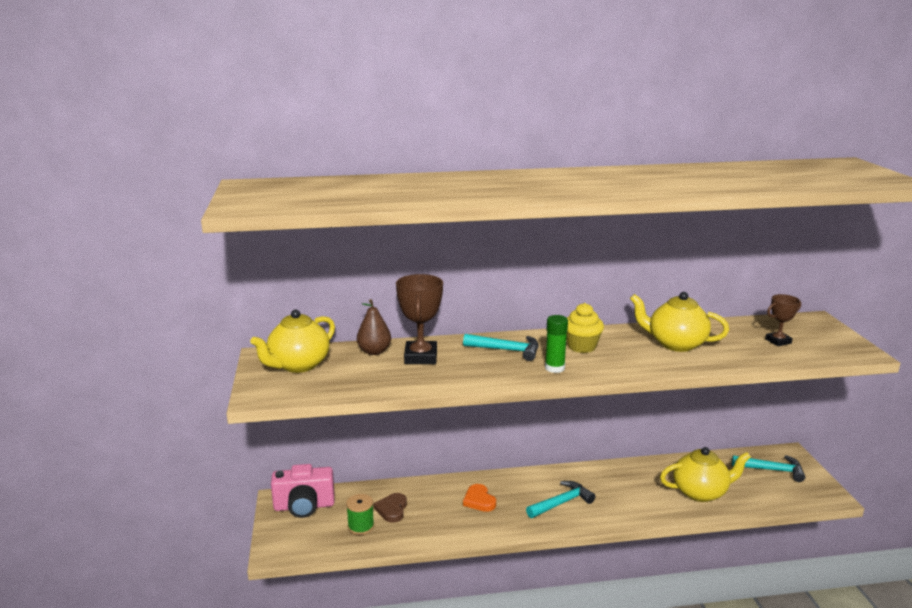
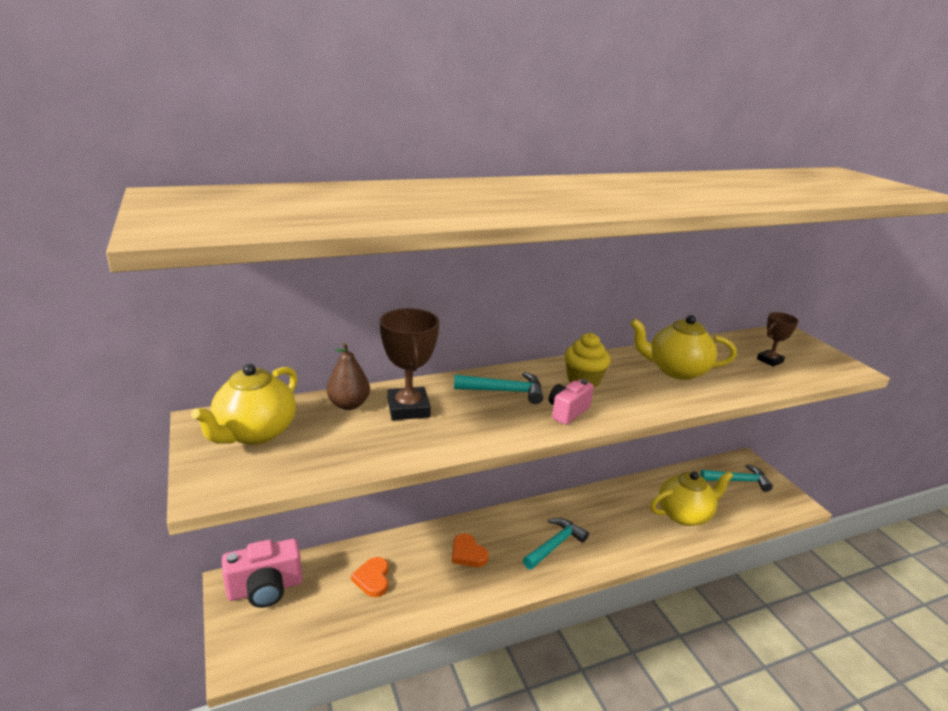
camera: 15 degrees left, 5 degrees up
green spool [346,494,374,535] -> none
brown heart [374,493,407,523] -> orange heart [351,557,388,597]
green glue stick [545,315,568,373] -> pink camera [549,379,594,425]

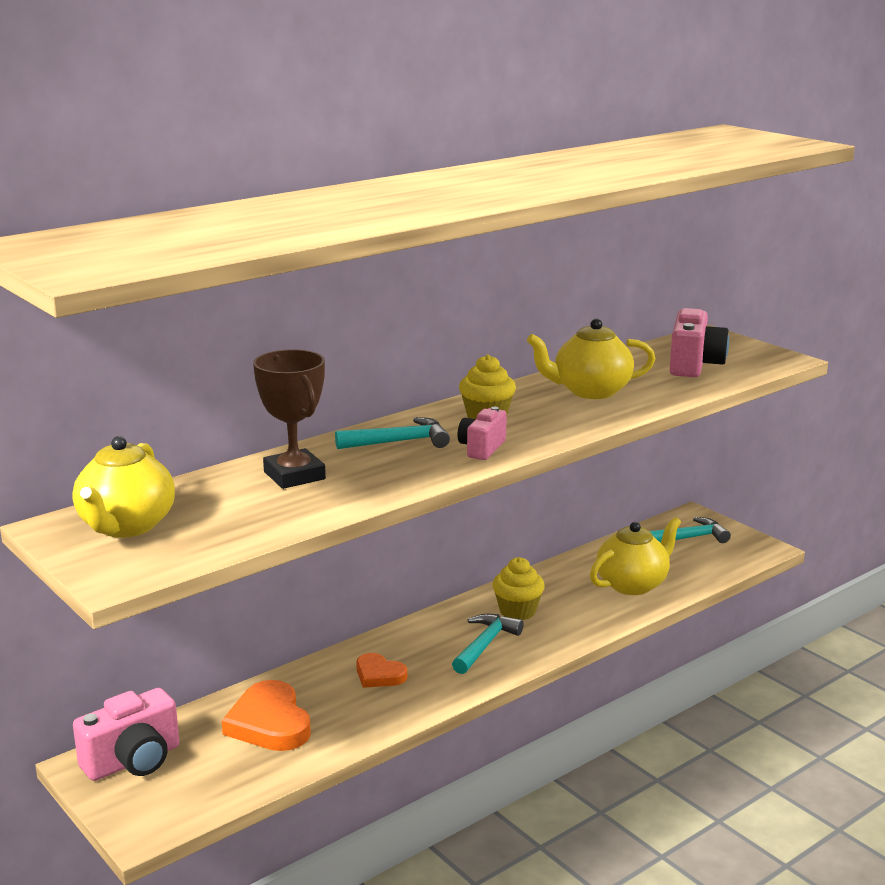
camera: 15 degrees left, 5 degrees down
brown pear [327,343,370,410] -> none
orange heart [351,557,388,597] -> orange heart [222,680,311,751], size x1.68
brown trophy [757,312,799,367] -> pink camera [669,308,729,377]
none -> yellow cupcake [492,557,545,620]

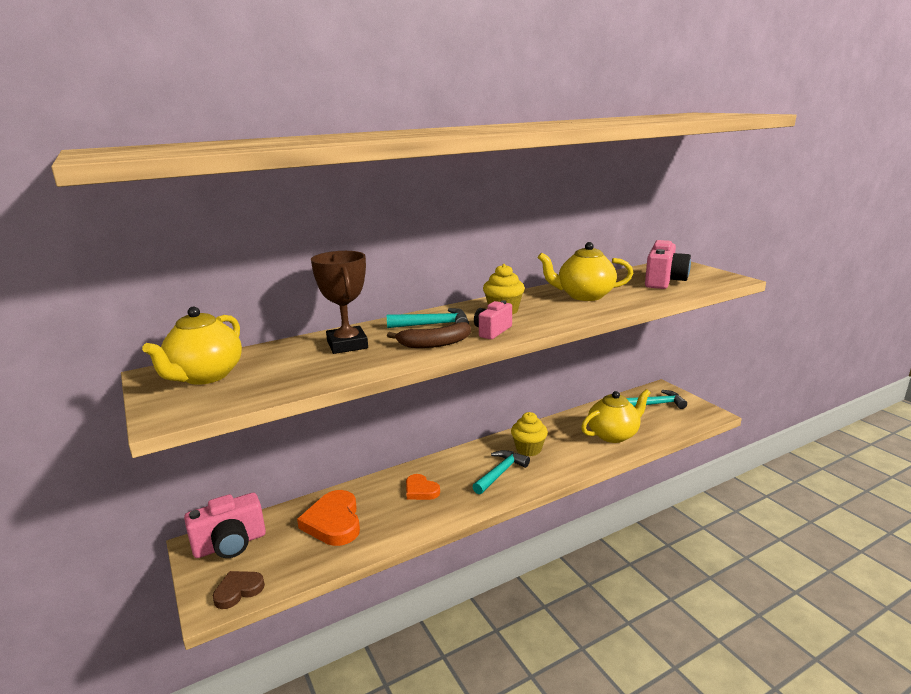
camera: 10 degrees right, 0 degrees up
none -> brown heart [213,571,265,609]
none -> brown banana [387,322,471,348]

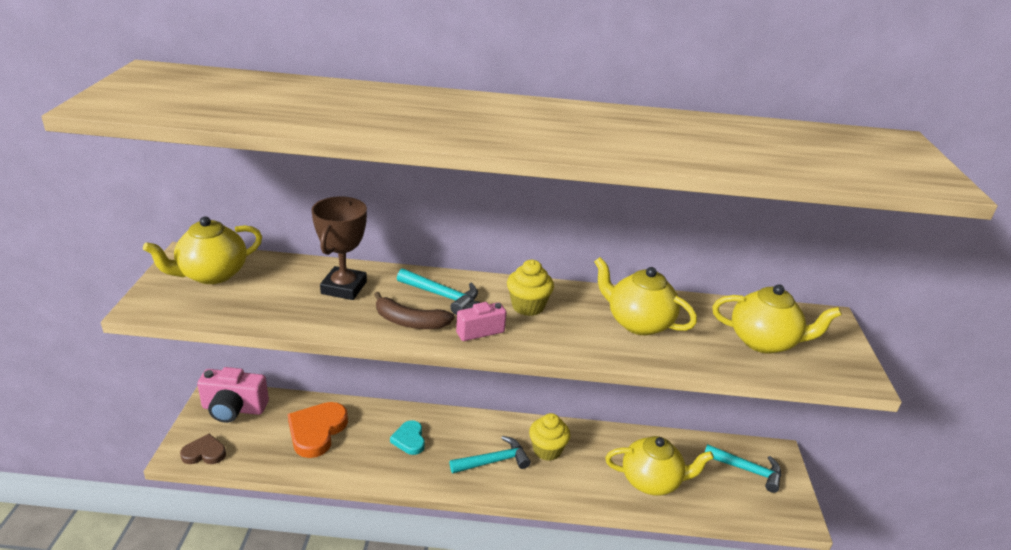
camera: 30 degrees right, 10 degrees up
orange heart [406,474,440,500] -> turquoise heart [390,420,425,455]
pink camera [645,240,691,289] -> yellow teapot [712,284,842,354]

